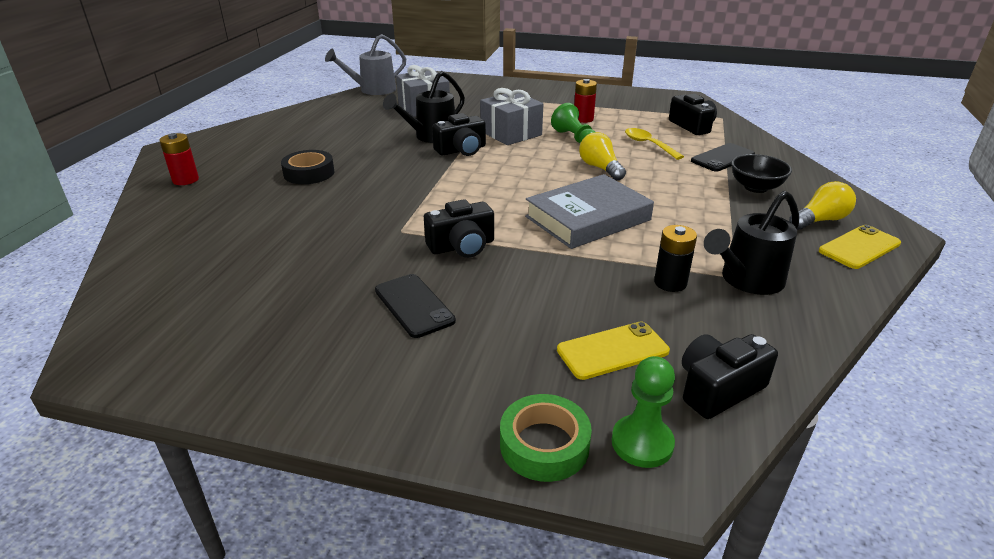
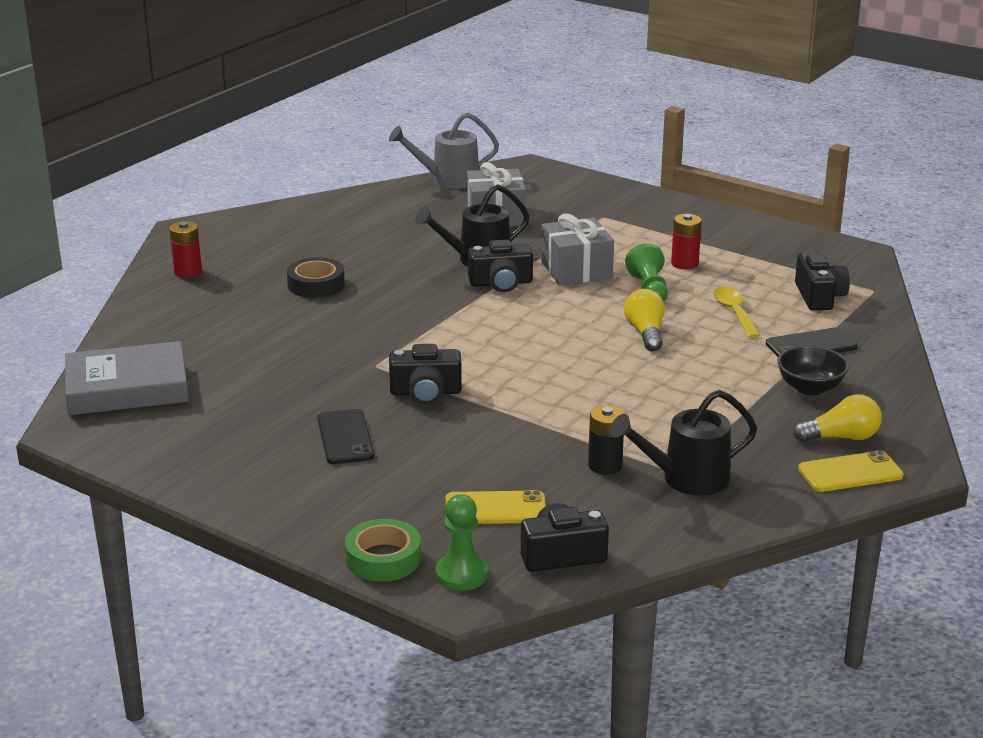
camera: 20 degrees right, 5 degrees down
grey book [525,174,654,249] -> grey book moved to [65,341,189,415]

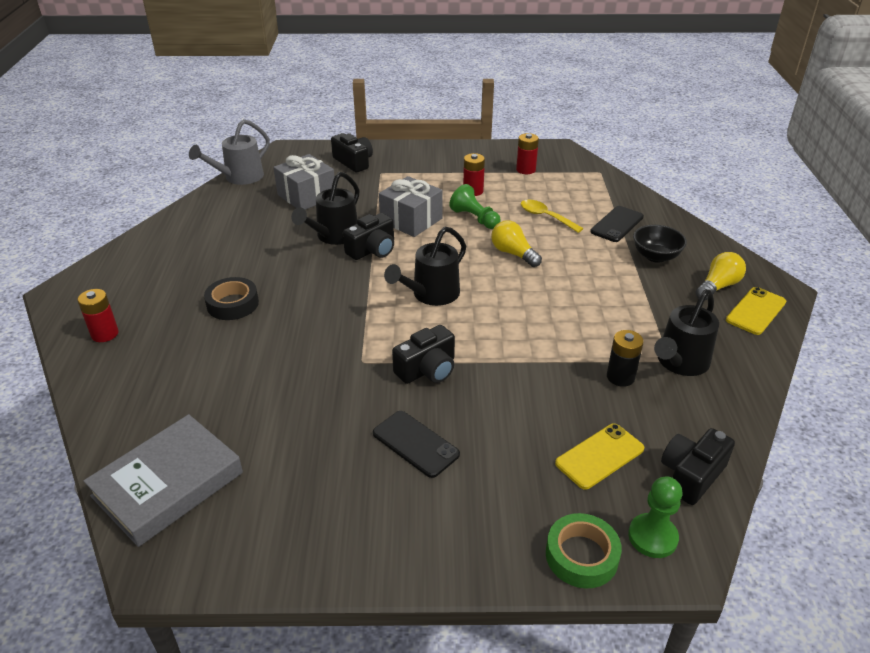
camera: 35 degrees left, 10 degrees up
black camera [795,252,850,310] -> black camera moved to [331,133,373,172]
none -> black watering can [384,227,466,306]
none -> red battery [516,133,539,174]

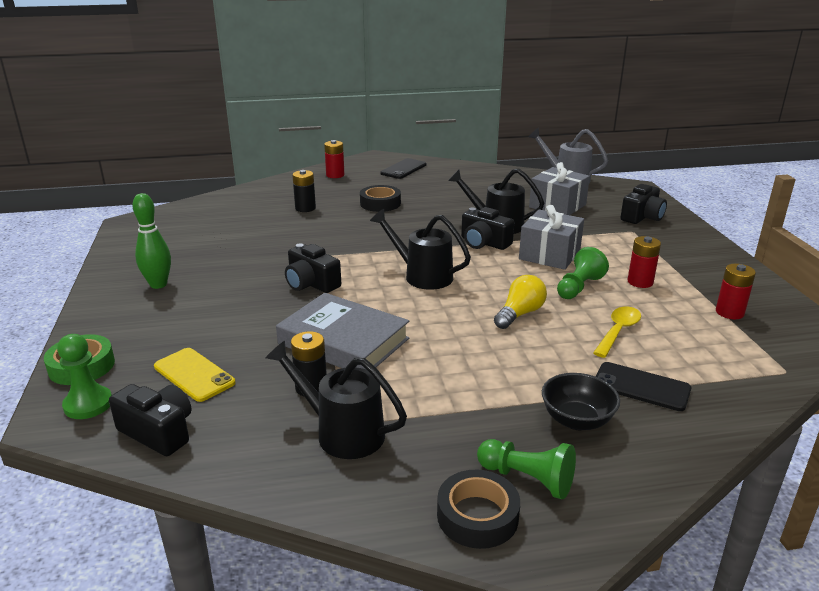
camera: 80 degrees right, 10 degrees down
grey book [84,414,243,547] -> grey book moved to [276,293,409,369]
black phone [373,411,460,478] -> black phone moved to [380,158,426,179]
yellow light bulb [696,252,746,300] -> green pawn [477,439,576,499]
yellow phone [726,287,786,335] -> black tape [437,470,520,549]
none -> green bowling pin [132,193,171,289]
none -> black battery [292,170,316,212]

